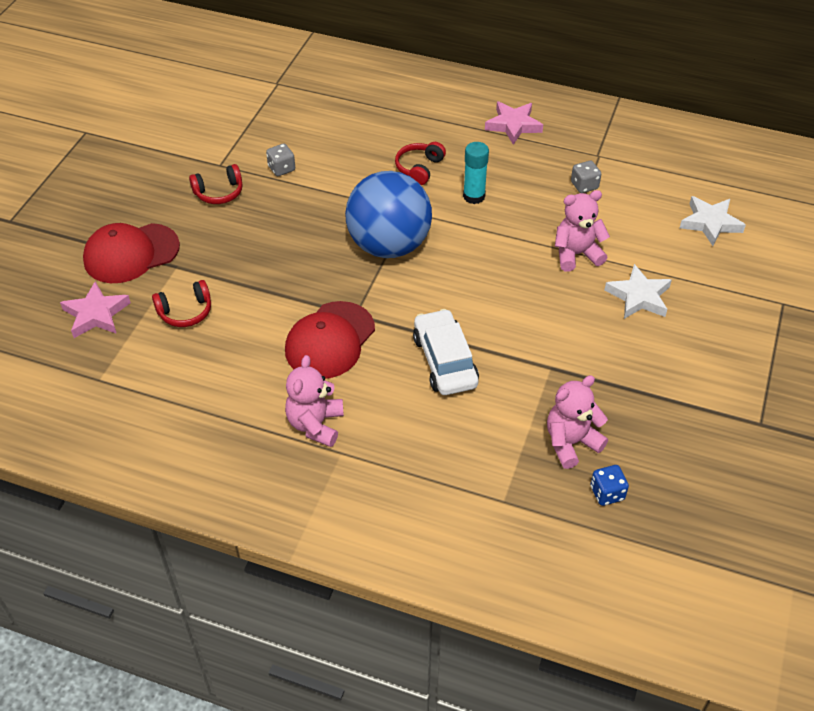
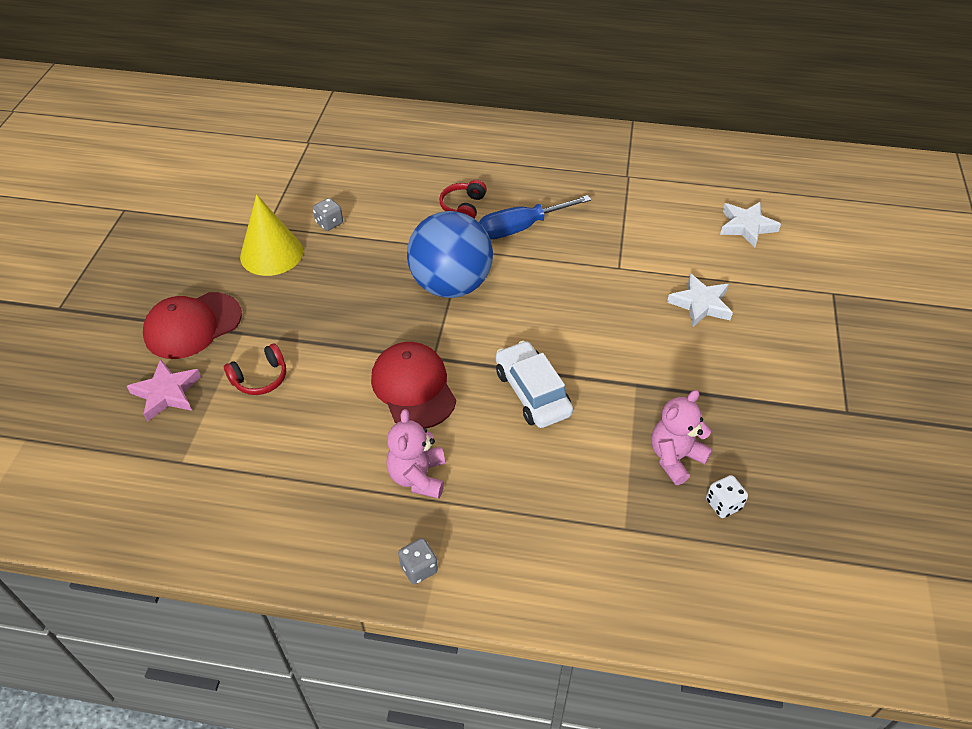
camera: 10 degrees left, 0 degrees up
red headphones [189,164,243,204] -> yellow cone [240,195,303,276]
red cap [285,301,375,379] -> red cap turned 135 degrees clockwise [371,342,456,428]
turquoise glue stick [463,142,489,204] -> blue screwdriver [479,195,591,239]
pink star [485,101,543,145] -> none
pink teddy bear [555,190,610,272] -> none
grey dice [571,161,601,193] -> grey dice moved to [398,538,438,584]
blue dice [590,465,629,506] -> white dice [706,475,748,518]

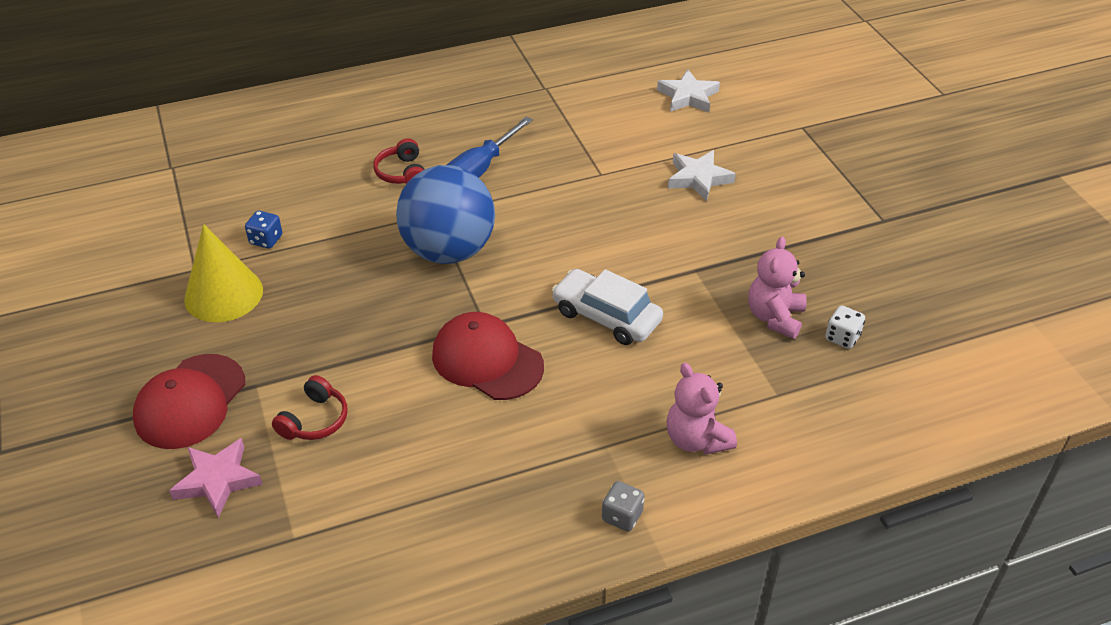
camera: 30 degrees left, 5 degrees down
grey dice [313,198,343,231] -> blue dice [245,211,282,249]
pink teddy bear [387,409,445,499] -> pink teddy bear moved to [666,363,737,454]

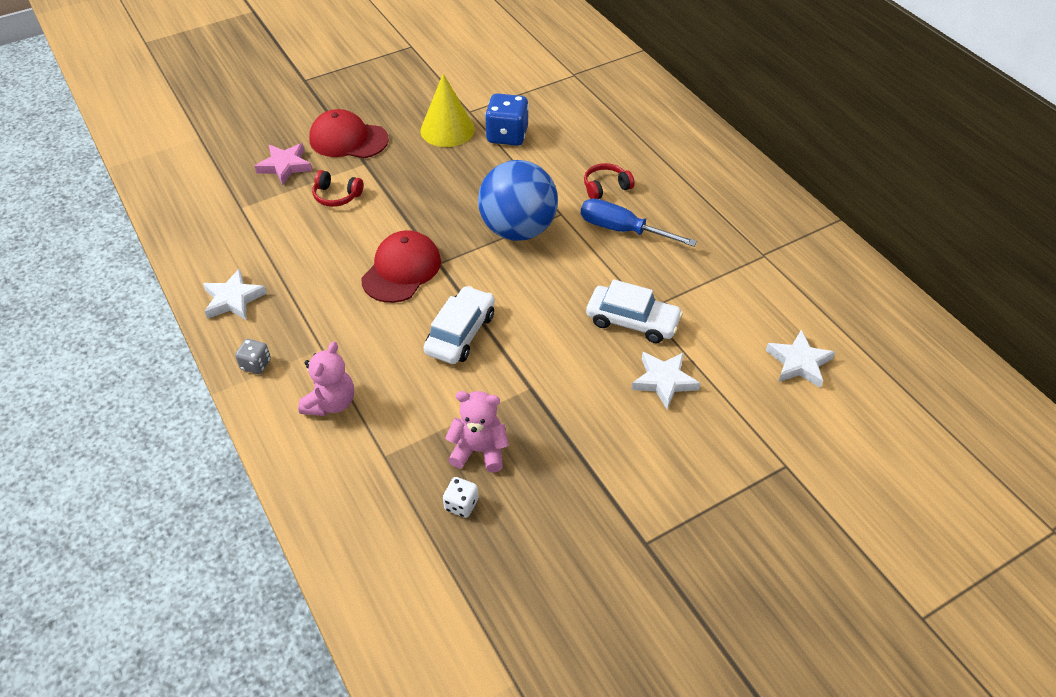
camera: 80 degrees right, 5 degrees up
blue dice [245,211,282,249] -> blue dice [485,93,529,146], size x1.88
pink teddy bear [666,363,737,454] -> pink teddy bear turned 150 degrees clockwise [298,341,354,416]
none -> white star [203,269,267,320]
none -> white car [586,279,683,343]

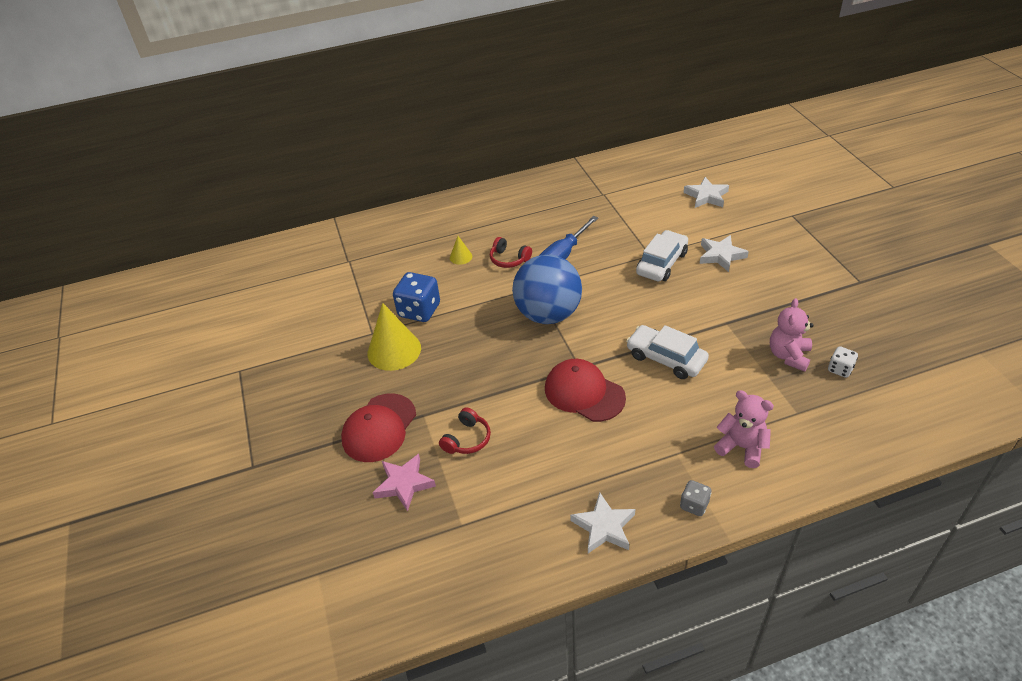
camera: 75 degrees left, 5 degrees down
red headphones [584,163,635,199] -> red headphones turned 45 degrees counterclockwise [490,237,532,268]
none -> yellow cone [450,236,472,265]

